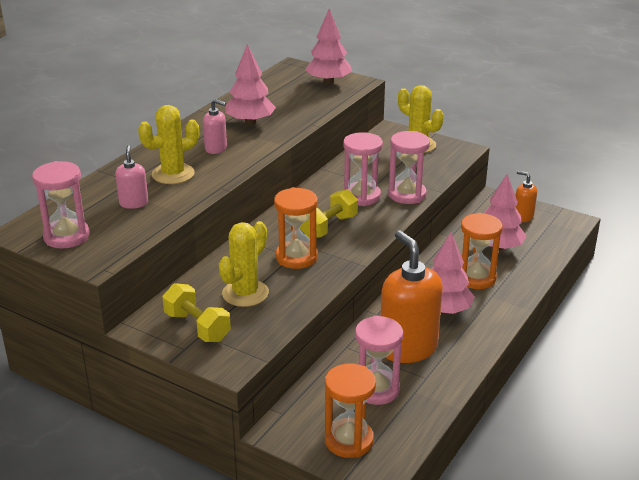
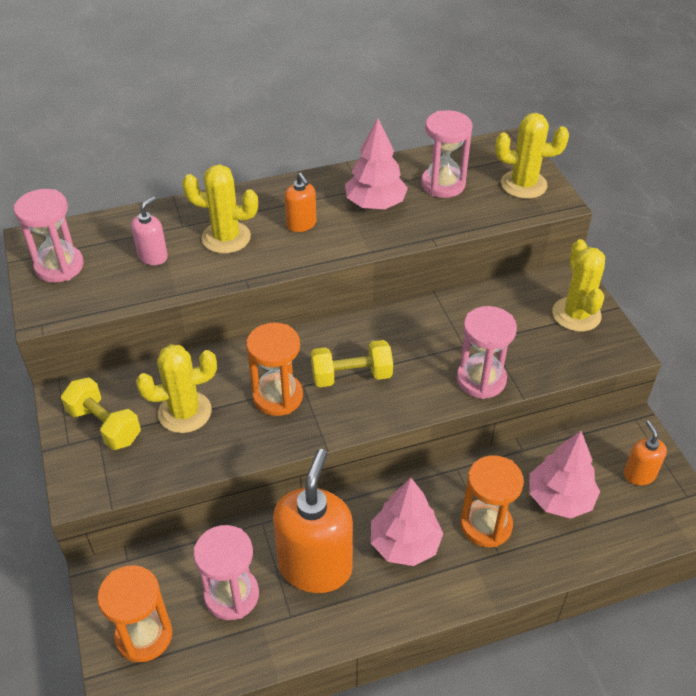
camera: 40 degrees right, 15 degrees up
yellow dumbbell [163,283,231,342] -> yellow dumbbell turned 45 degrees counterclockwise [61,377,141,450]
pink soap dispenser [203,99,227,154] -> orange soap dispenser [284,173,317,232]
pink tree [305,9,352,84] -> yellow cactus [495,113,569,199]
pink hourglass [343,132,383,206] -> pink hourglass moved to [421,110,473,198]

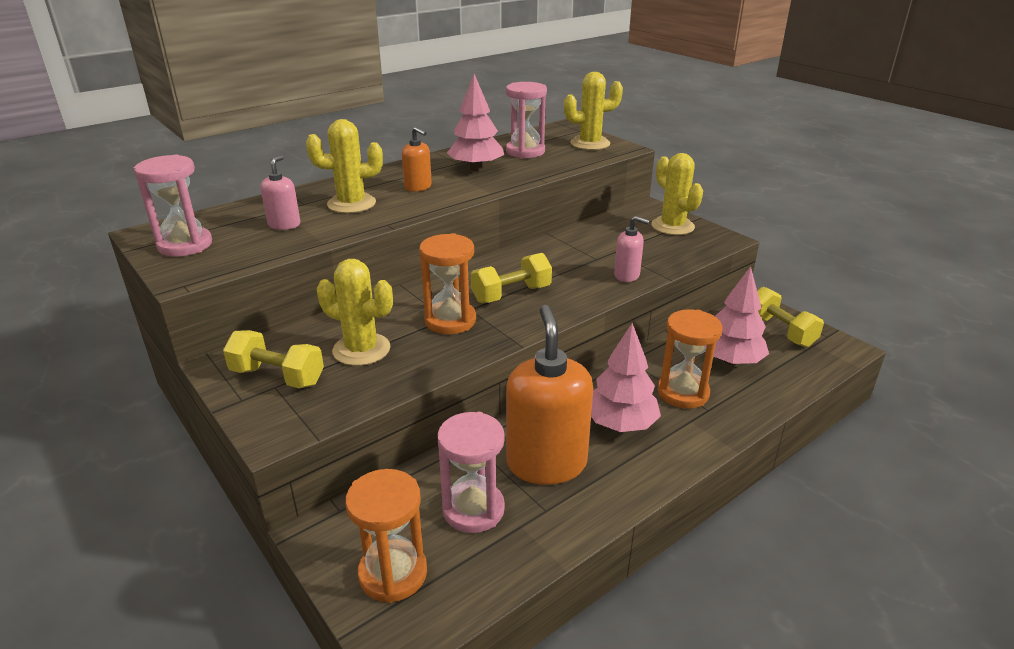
camera: 20 degrees left, 15 degrees down
yellow cactus [136,344,217,433] -> yellow cactus turned 60 degrees clockwise [317,259,393,366]
pink hourglass [457,306,517,399] -> pink soap dispenser [614,216,650,282]
orange soap dispenser [624,421,667,485] -> yellow dumbbell [757,287,824,347]

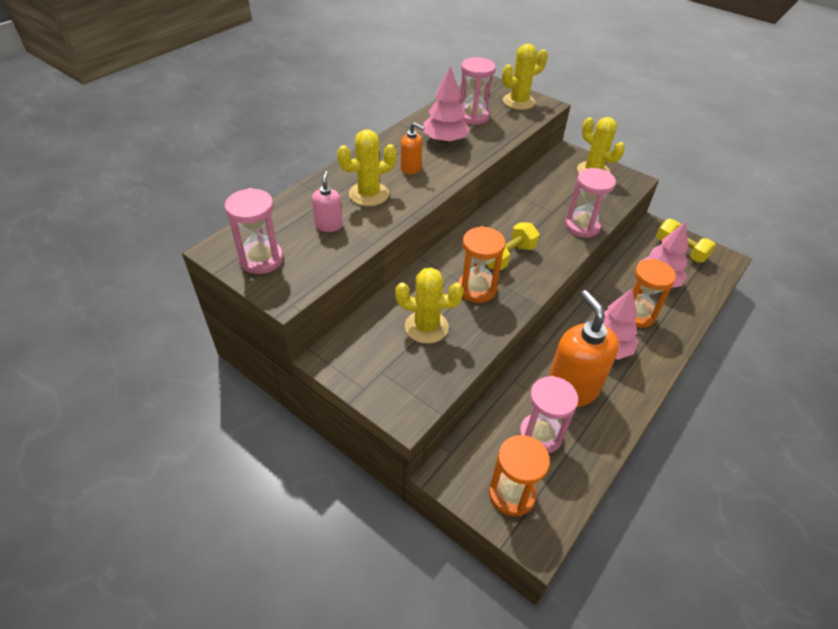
camera: 15 degrees left, 15 degrees up
yellow dumbbell [223,330,324,388] -> none
pink soap dispenser [614,216,650,282] -> pink hourglass [565,168,616,238]

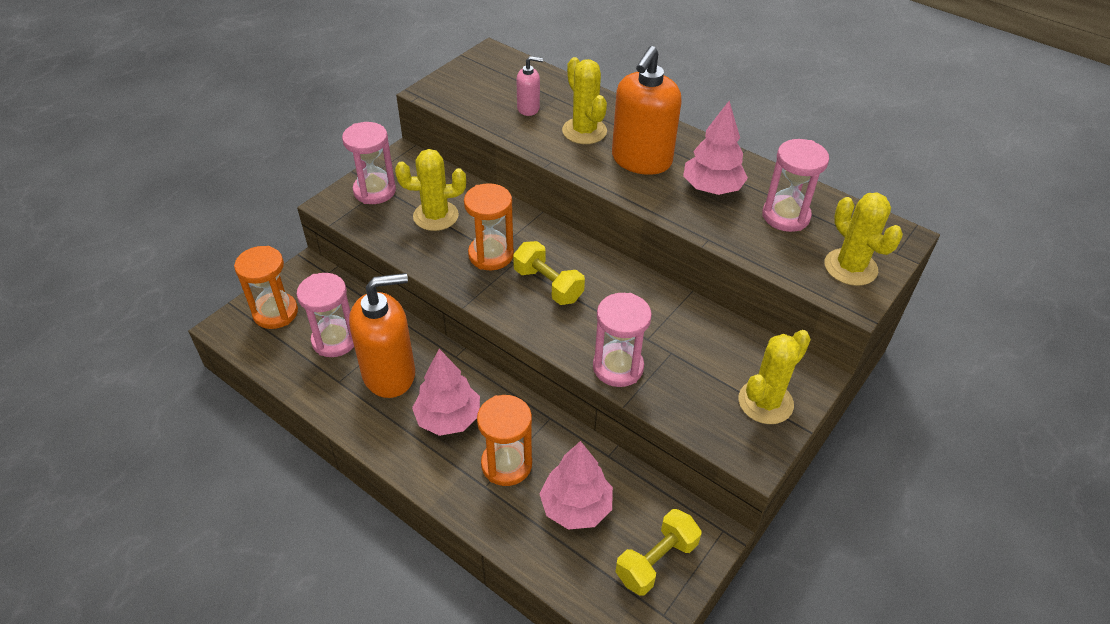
camera: 90 degrees right, 0 degrees up
pink hourglass [225,188,283,274] -> pink hourglass moved to [342,122,396,204]
yellow cactus [395,268,464,344] -> yellow cactus turned 75 degrees clockwise [395,149,466,231]
orange soap dispenser [401,122,425,174] -> orange soap dispenser [612,46,682,175], size x2.06

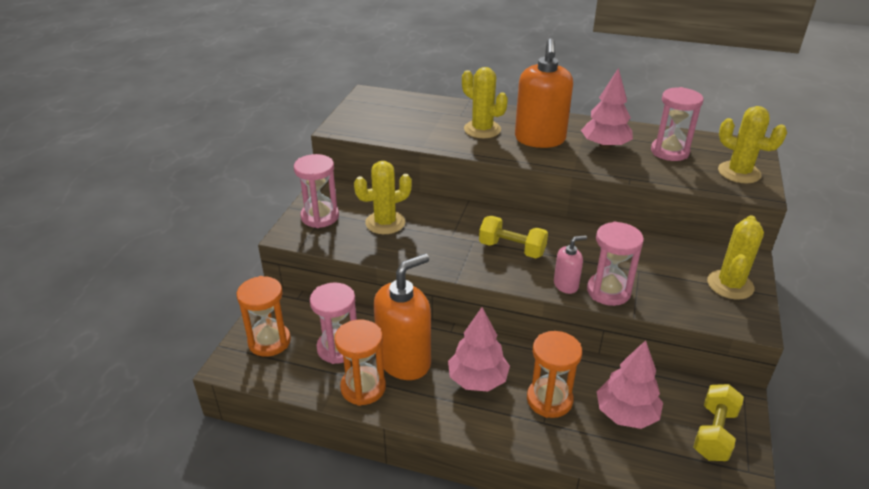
camera: 20 degrees left, 10 degrees down
orange hourglass [464,183,514,270] -> orange hourglass moved to [334,320,386,406]
pink soap dispenser [516,56,543,116] -> pink soap dispenser moved to [554,235,587,294]

